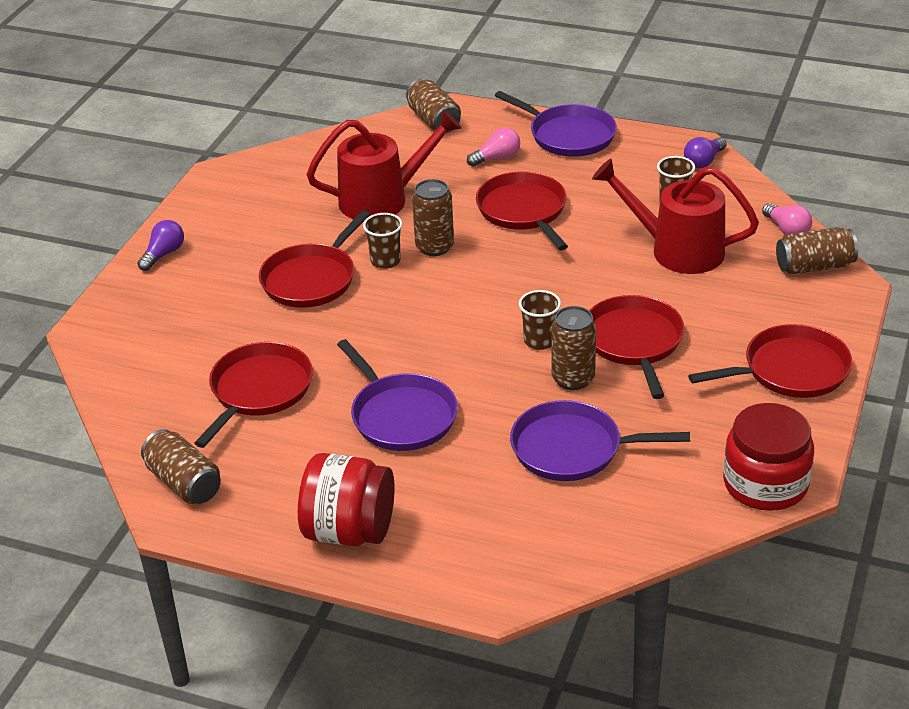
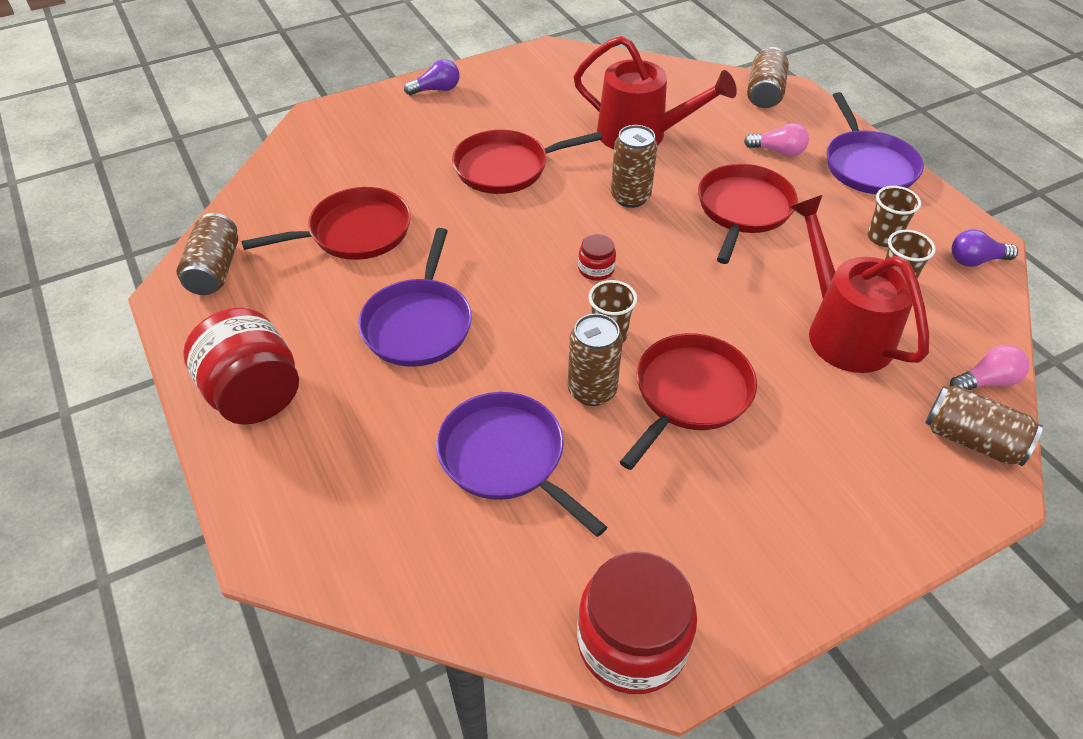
camera: 40 degrees right, 10 degrees up
brown cup [363,213,402,269] -> brown cup moved to [868,186,921,247]
red pan [688,324,852,398] -> none
pink light bulb [762,203,812,234] -> pink light bulb turned 120 degrees counterclockwise [950,345,1029,390]
none -> red jar [578,234,616,281]

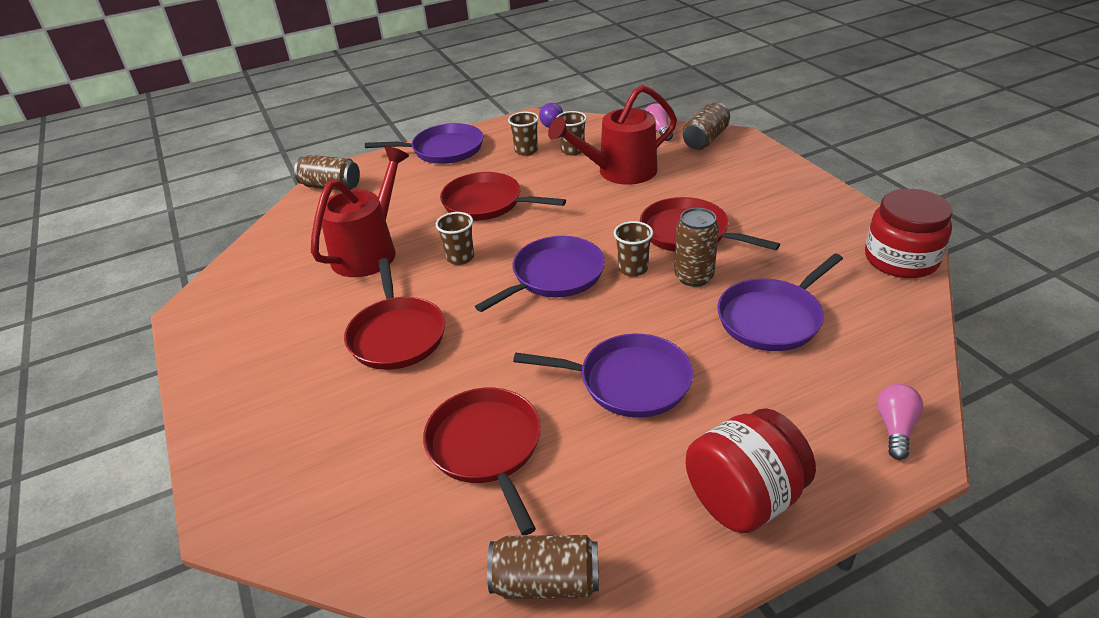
camera: 85 degrees left, 10 degrees down
purple light bulb [404,59,460,95] -> none
red jar [578,234,616,281] -> purple pan [475,236,605,312]
brown can [611,125,658,208] -> brown cup [436,212,474,265]
pink light bulb [744,123,809,157] -> pink light bulb moved to [877,384,923,460]

